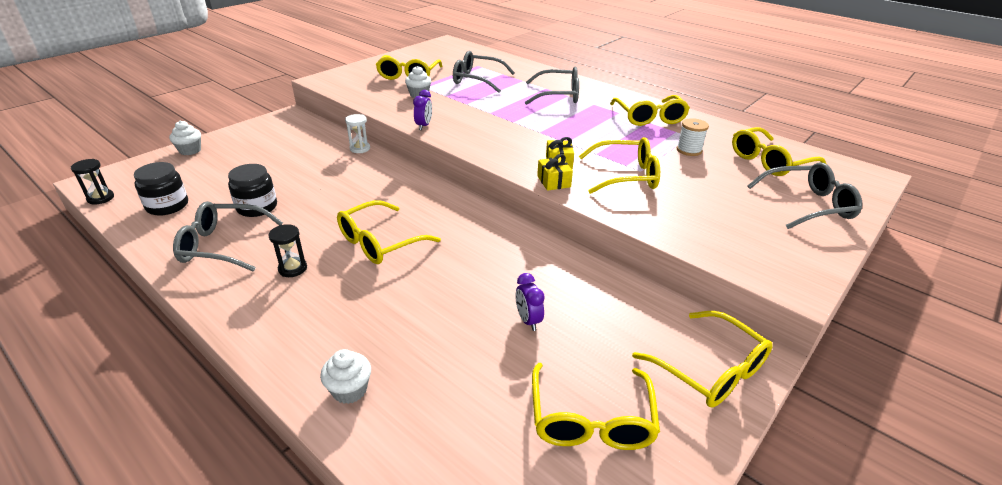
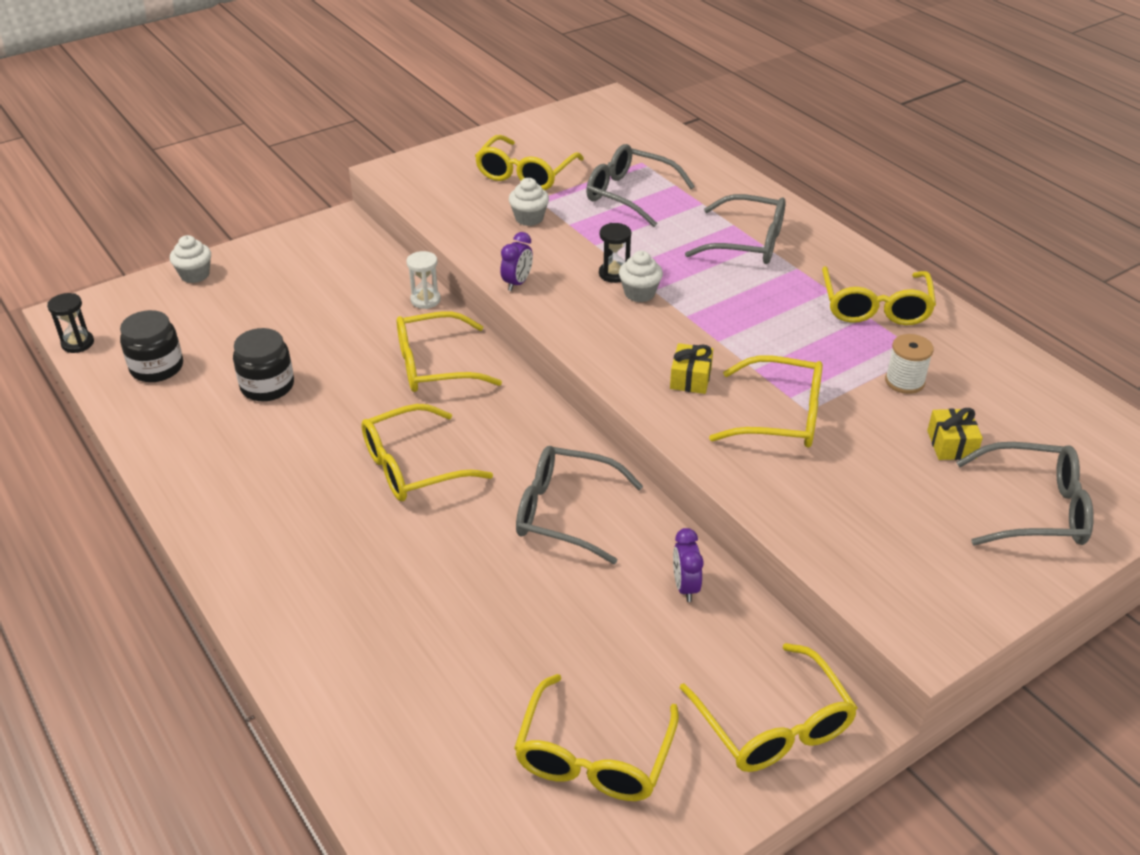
camera: 15 degrees right, 5 degrees up
grey glasses [173,201,283,271] -> grey glasses moved to [516,446,643,564]
black hourglass [269,224,307,277] -> black hourglass moved to [599,223,631,283]
white cupcake [320,349,371,404] -> white cupcake moved to [619,251,663,302]
purple clock [515,273,545,331] -> purple clock moved to [673,528,704,602]
yellow gift [537,154,573,191] -> yellow gift moved to [927,408,983,460]
yellow glasses [732,127,826,176] -> yellow glasses moved to [397,311,502,392]

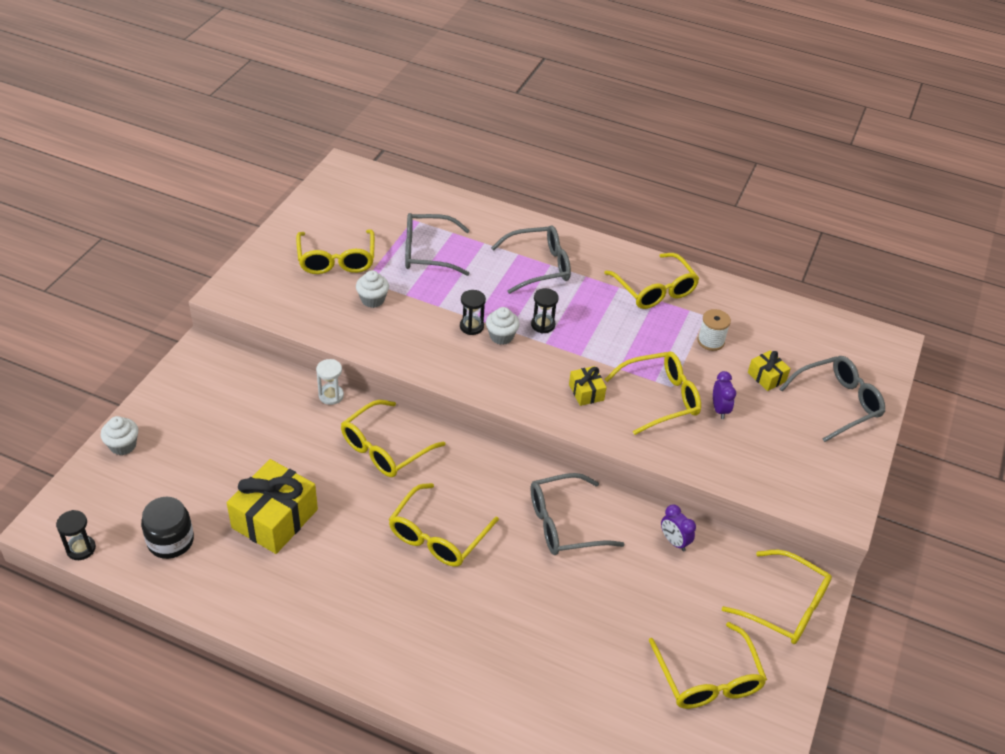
camera: 35 degrees left, 5 degrees up
black jar [233,328,294,401] -> yellow gift [227,459,318,554]
purple clock [501,232,533,291] -> purple clock moved to [713,371,736,419]
none -> black hourglass [531,288,559,334]

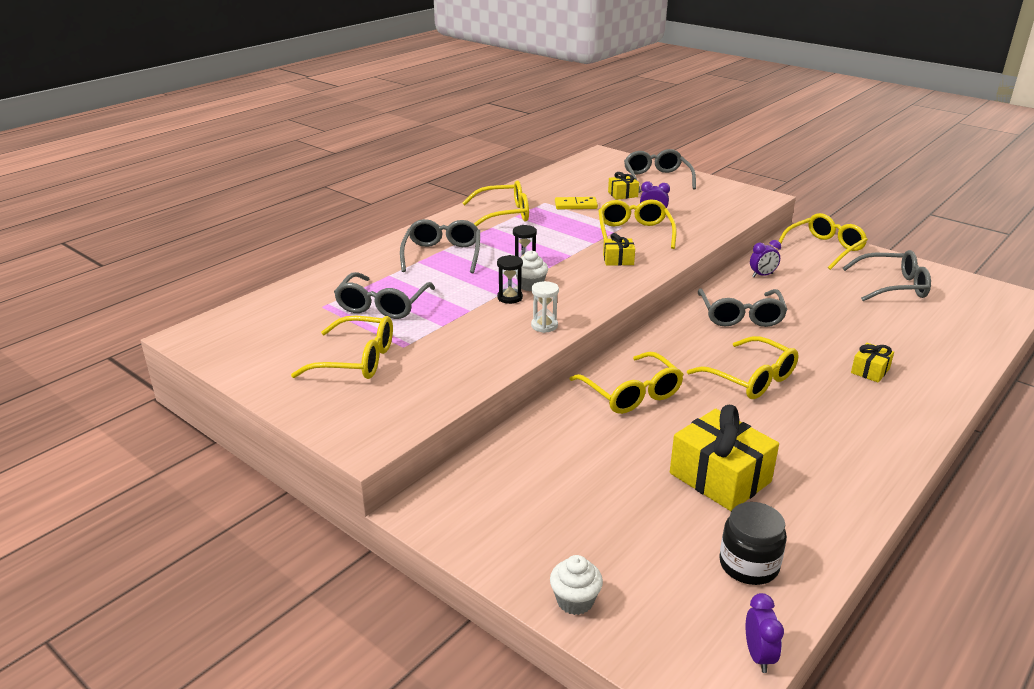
camera: 70 degrees left, 15 degrees down
black hourglass [56,510,96,560] -> purple clock [746,593,784,673]
white hourglass [316,359,344,405] -> white hourglass moved to [531,281,559,333]
white cupcake [356,270,389,308] -> none
yellow glasses [649,622,767,709] -> grey glasses [843,250,931,301]
white spool [697,309,731,351] -> yellow domino [555,197,598,209]
none -> yellow gift [851,343,894,383]

